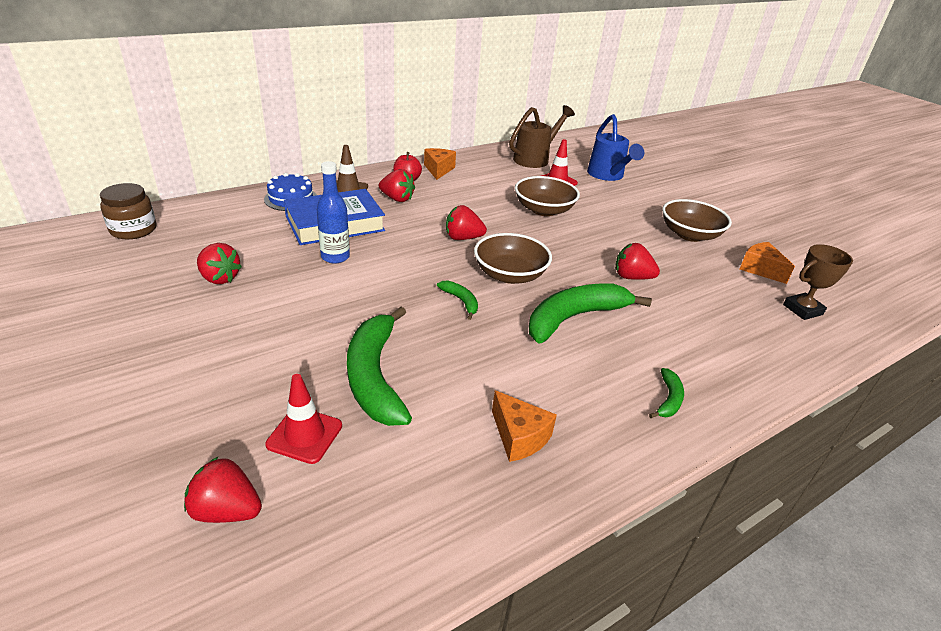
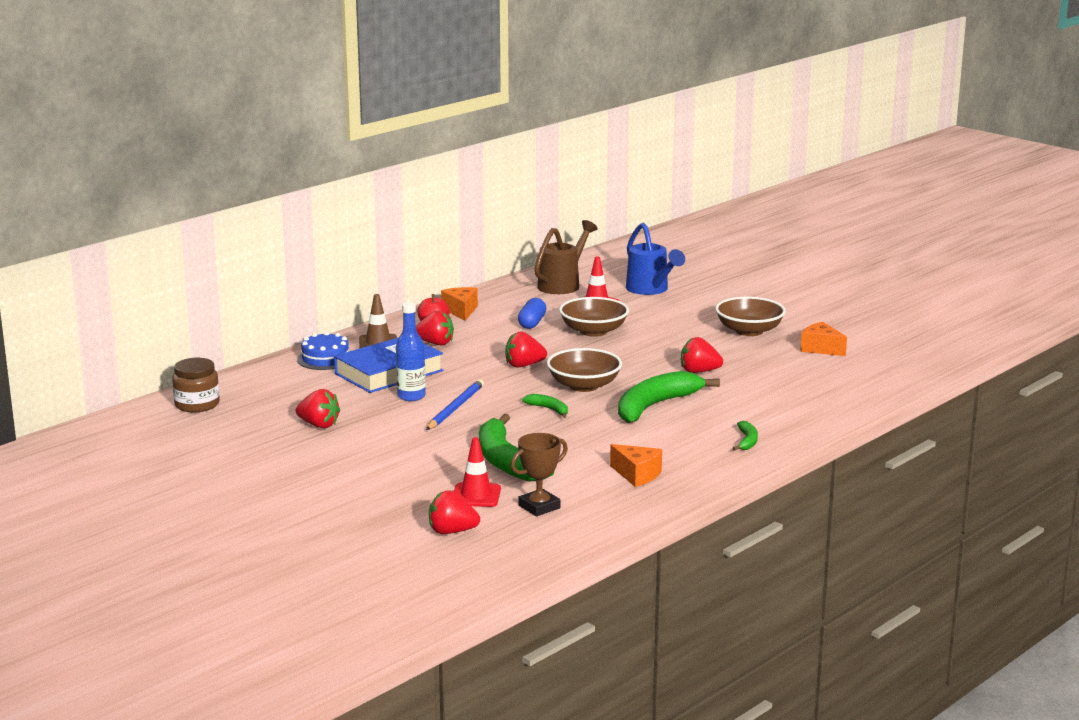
camera: 10 degrees left, 15 degrees down
brown trophy [783,244,853,320] -> brown trophy moved to [511,433,568,516]
none -> blue pencil [426,379,484,430]
none -> blue capsule [518,298,546,329]

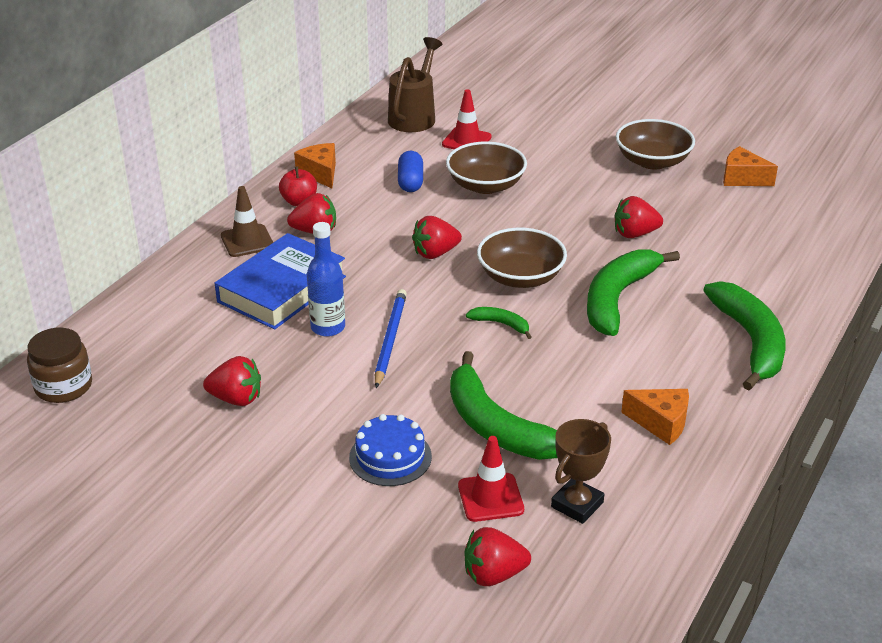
camera: 15 degrees left, 15 degrees up
blue cake [297,332,349,370] -> blue cake moved to [349,414,432,486]
blue watering can [626,223,685,295] -> none
green banana [733,421,758,451] -> green banana [703,281,786,390], size x2.20

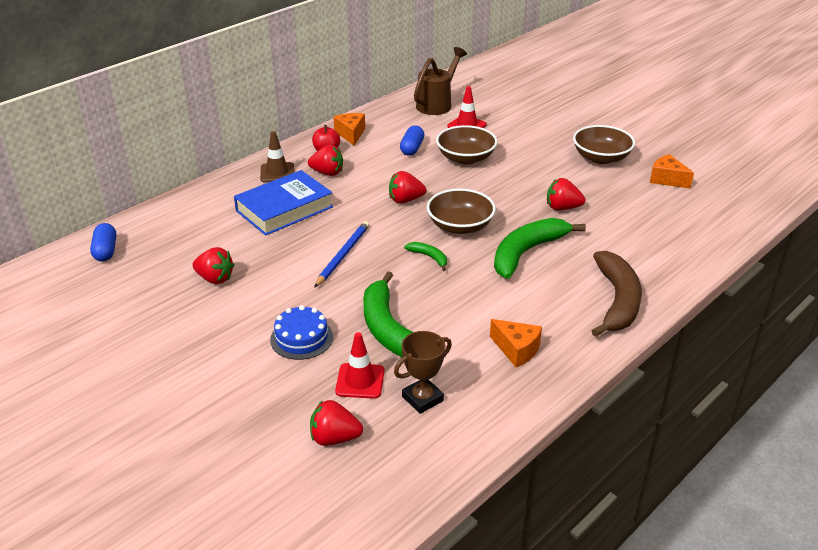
camera: 15 degrees right, 0 degrees up
brown jar [27,328,92,403] -> blue capsule [90,223,116,262]
blue bottle [307,222,345,337] -> none
green banana [703,281,786,390] -> brown banana [592,251,642,337]

